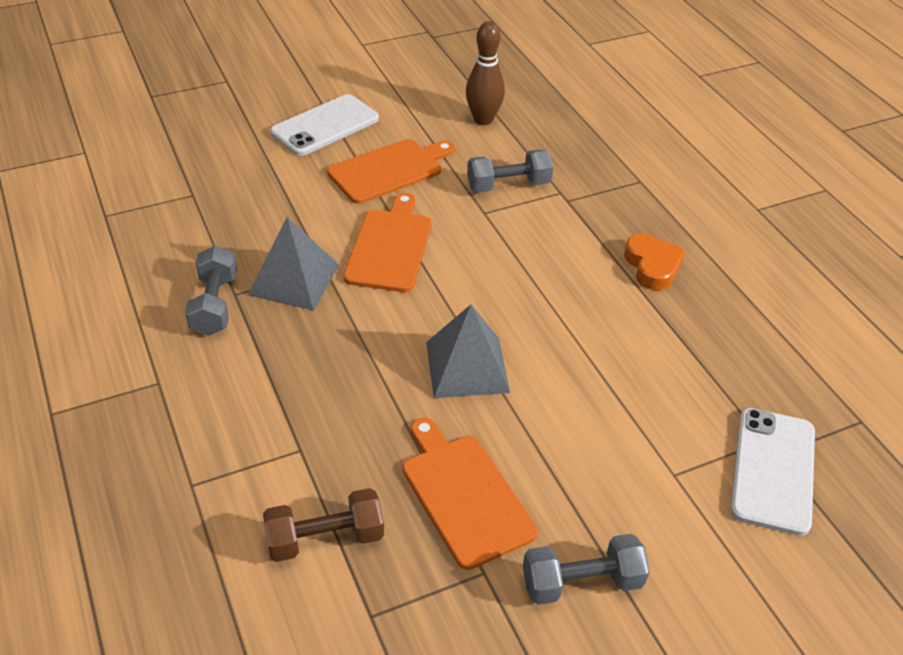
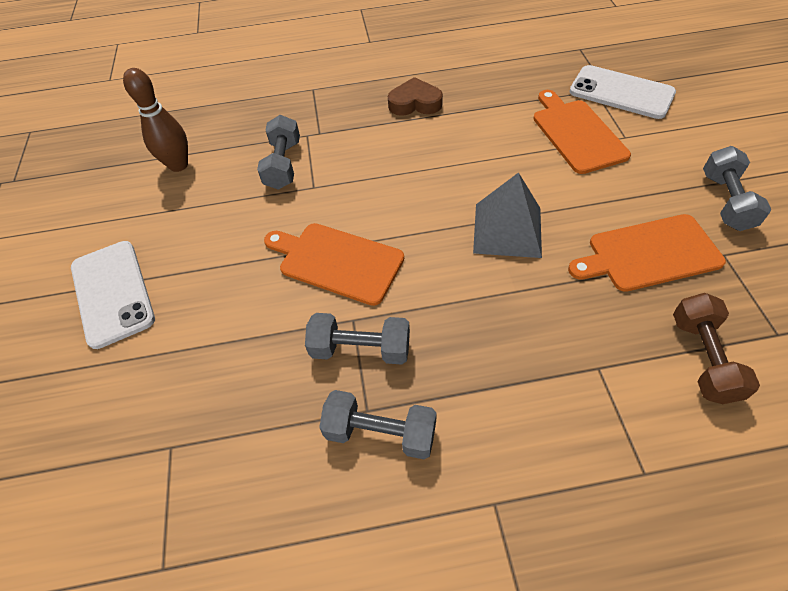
camera: 70 degrees left, 10 degrees up
grey pyramid [248,217,339,311] -> grey dumbbell [305,313,410,365]
orange cutting board [327,139,455,204] -> orange cutting board moved to [533,90,631,174]
orange heart [624,234,686,290] -> brown heart [388,77,443,116]

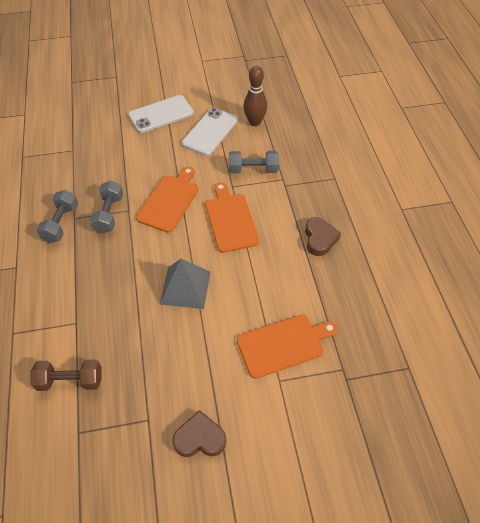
camera: 85 degrees right, 0 degrees up
orange cutting board [568,214,726,292] -> orange cutting board moved to [205,182,259,253]
white phone [569,65,676,119] -> white phone moved to [182,108,238,156]
grey dumbbell [703,146,772,231] -> brown heart [172,410,226,457]

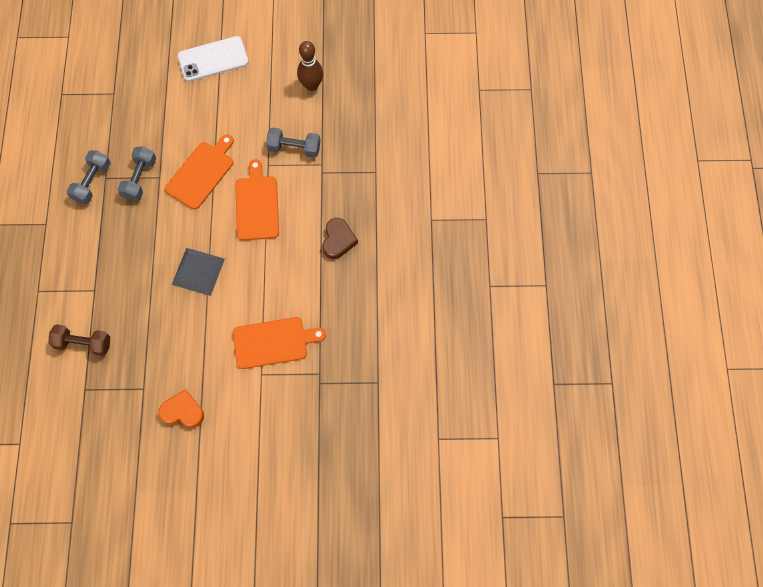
camera: 10 degrees right, 15 degrees up
brown heart [172,410,226,457] -> orange heart [158,389,204,428]
white phone [182,108,238,156] -> none

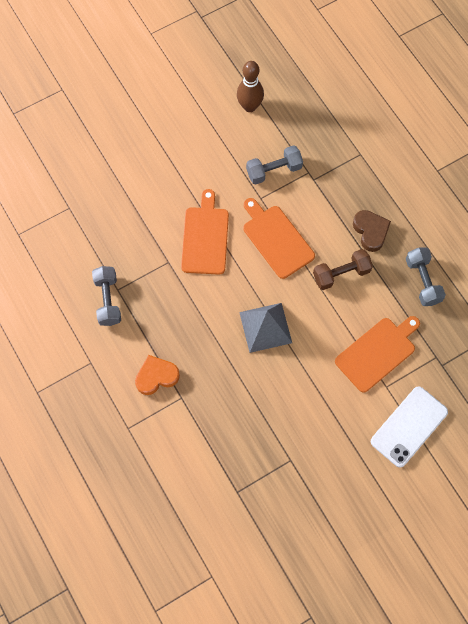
camera: 30 degrees left, 0 degrees up
brown dumbbell [48,324,110,356] -> brown dumbbell moved to [313,249,373,290]
grey dumbbell [118,147,156,201] -> grey dumbbell moved to [406,247,446,306]
orange heart [158,389,204,428] -> orange heart moved to [135,355,180,395]
white phone [177,36,249,82] -> white phone moved to [371,386,448,467]

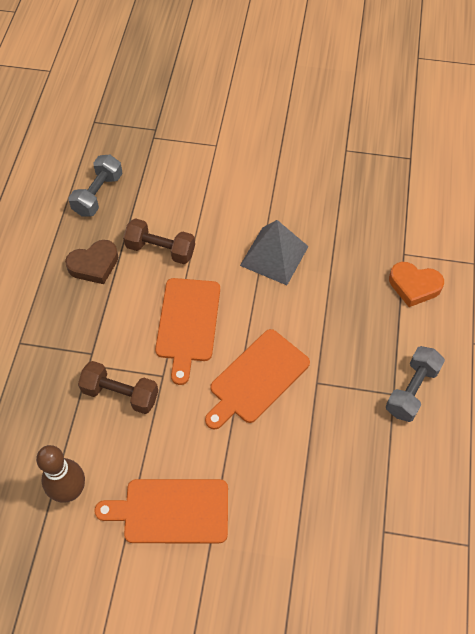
camera: 140 degrees left, 10 degrees down
grey dumbbell [246,145,303,185] -> brown dumbbell [78,361,158,414]
orange cutting board [335,316,420,393] -> orange cutting board moved to [94,479,228,543]
brown heart [353,210,391,252] -> brown heart turned 135 degrees counterclockwise [65,240,118,284]
white phone [371,386,448,467] -> none

